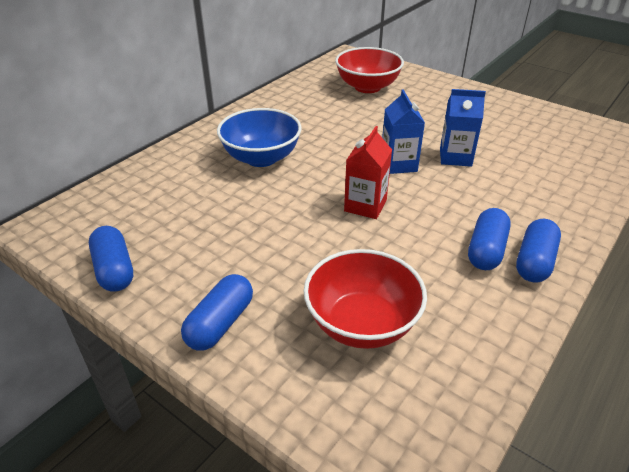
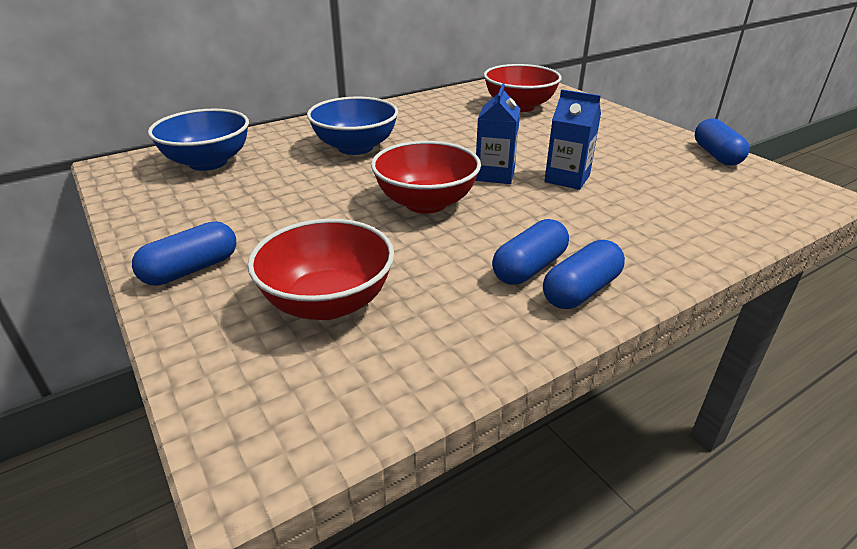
camera: 20 degrees right, 5 degrees down
blue capsule [89,226,133,292] -> blue capsule moved to [695,118,749,166]
red carton [344,126,392,219] -> red bowl [371,141,481,214]
none -> blue bowl [148,109,249,171]

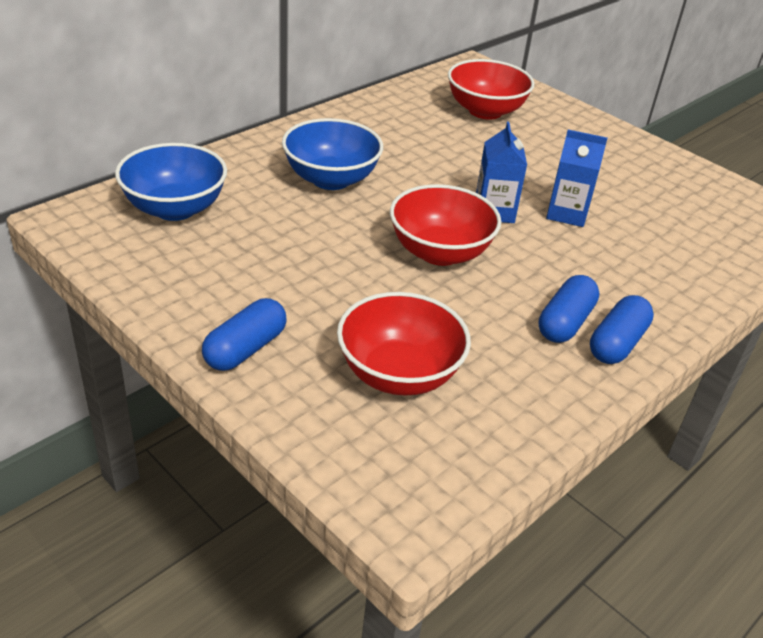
camera: 15 degrees left, 5 degrees up
blue capsule [695,118,749,166] -> none

